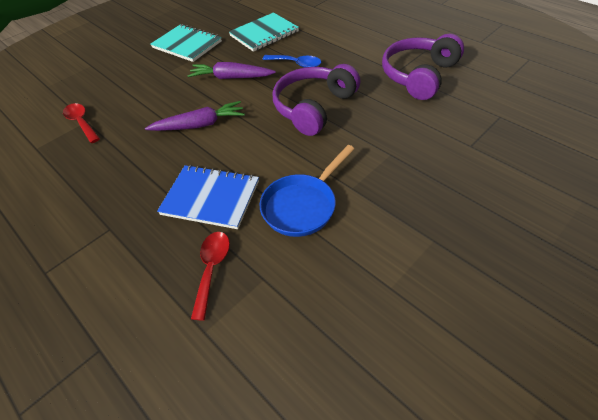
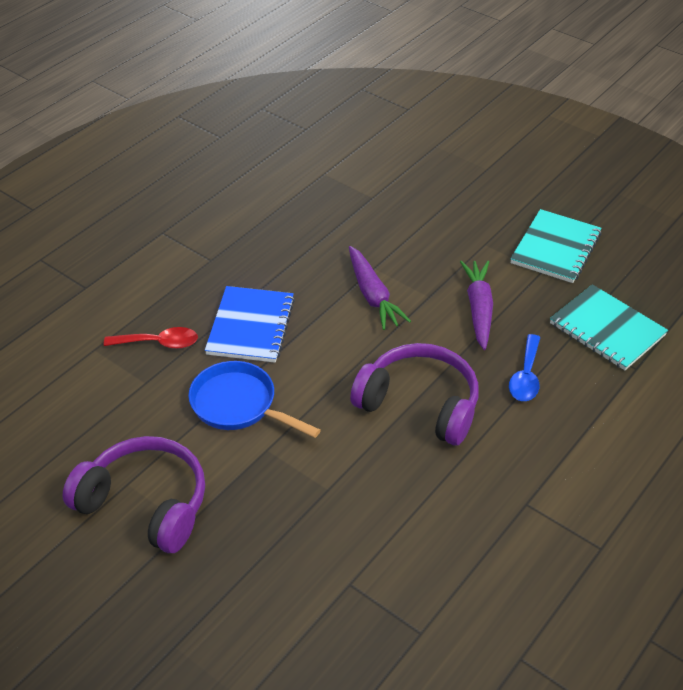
camera: 80 degrees right, 5 degrees down
red spoon [63,103,100,143] -> none
purple headphones [382,34,464,100] -> purple headphones moved to [63,436,205,553]

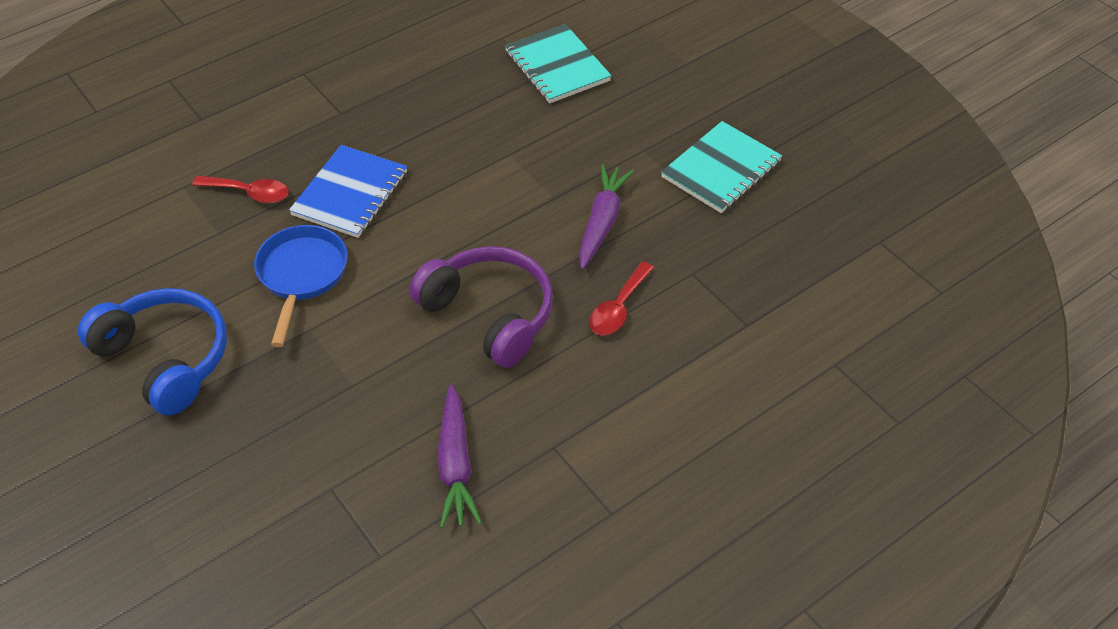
camera: 15 degrees right, 5 degrees up
purple headphones [63,436,205,553] -> blue headphones [78,288,227,416]
blue pan [188,361,321,438] -> blue pan turned 45 degrees clockwise [254,225,348,347]
purple carrot [349,246,411,330] -> purple carrot moved to [437,384,482,528]
blue spoon [509,334,540,401] -> red spoon [589,262,654,336]
turquoise notebook [550,284,668,370] -> turquoise notebook moved to [505,24,612,104]

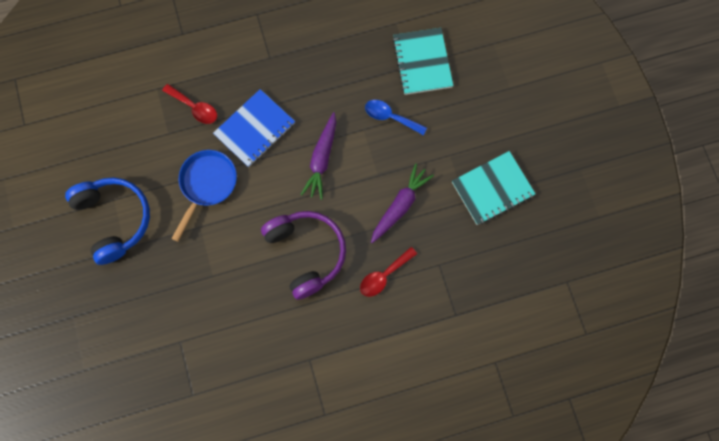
camera: 20 degrees right, 25 degrees up
purple carrot [437,384,482,528] -> purple carrot moved to [301,112,336,200]
none -> blue spoon [365,100,427,135]

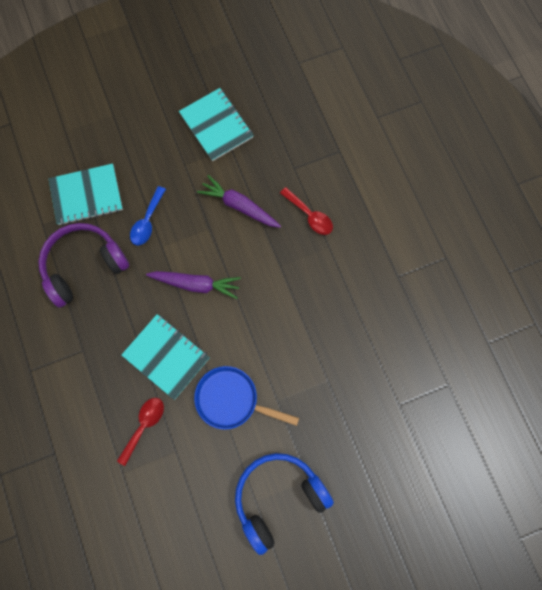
camera: 95 degrees left, 0 degrees up
blue notebook [213,89,295,167] -> turquoise notebook [121,314,210,400]
purple headphones [261,211,346,300] -> purple headphones moved to [38,223,129,308]

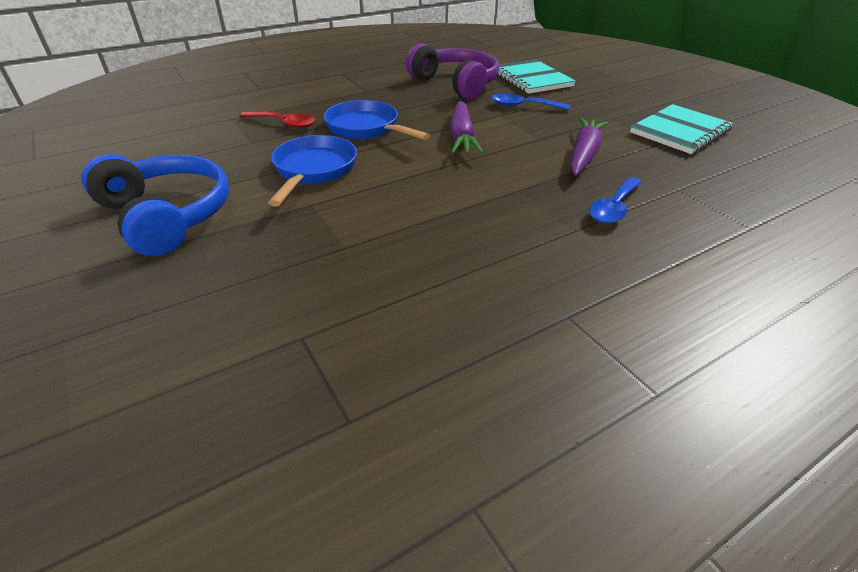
camera: 80 degrees right, 35 degrees down
turquoise notebook [121,314,210,400] -> blue pan [324,100,430,140]
red spoon [280,187,333,235] -> blue spoon [589,177,642,223]

